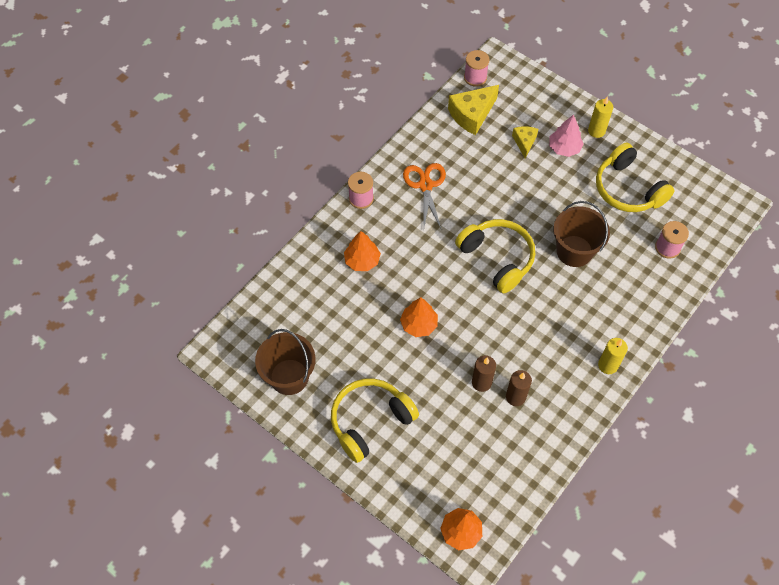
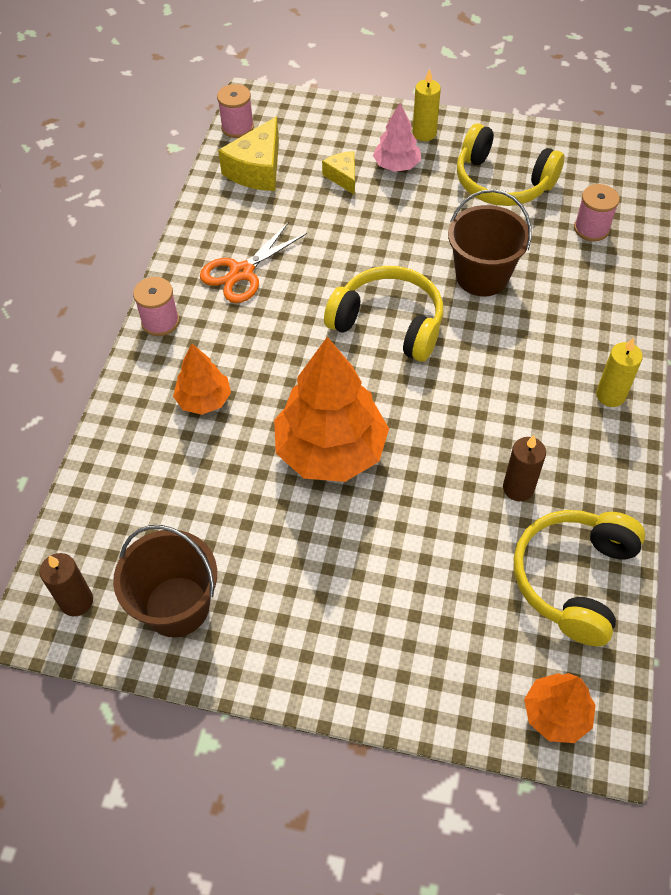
camera: 25 degrees left, 5 degrees down
yellow headphones [331,378,419,463] -> yellow headphones moved to [514,510,645,646]
orange tree [400,297,438,337] -> orange tree [274,337,389,482], size x1.91
orange scissors [403,163,446,230] -> orange scissors turned 105 degrees counterclockwise [200,222,307,303]
brown candle [472,355,496,392] -> brown candle moved to [40,553,93,616]

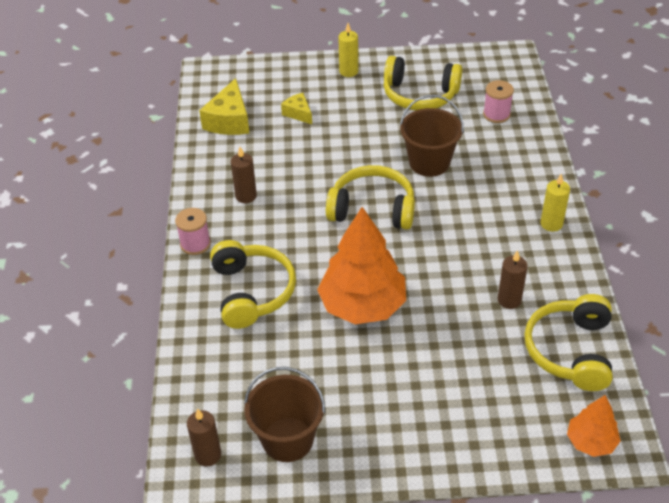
camera: 15 degrees left, 10 degrees down
orange tree [173,344,231,415] -> yellow headphones [210,240,296,329]
orange scissors [200,222,307,303] -> brown candle [231,147,257,203]
pink spool [217,84,254,138] -> none
pink tree [373,103,421,172] -> none

